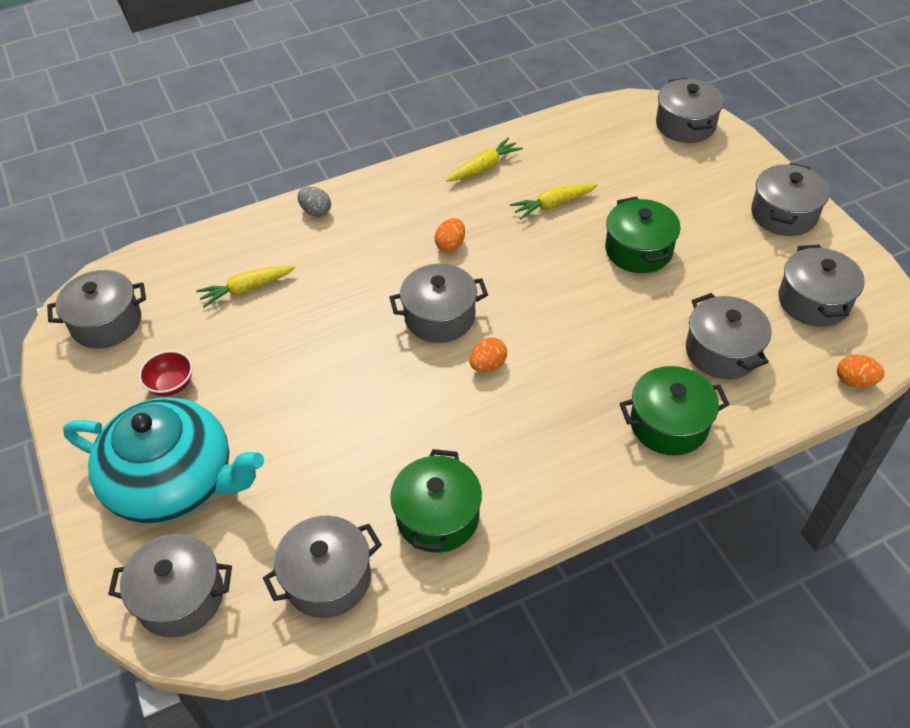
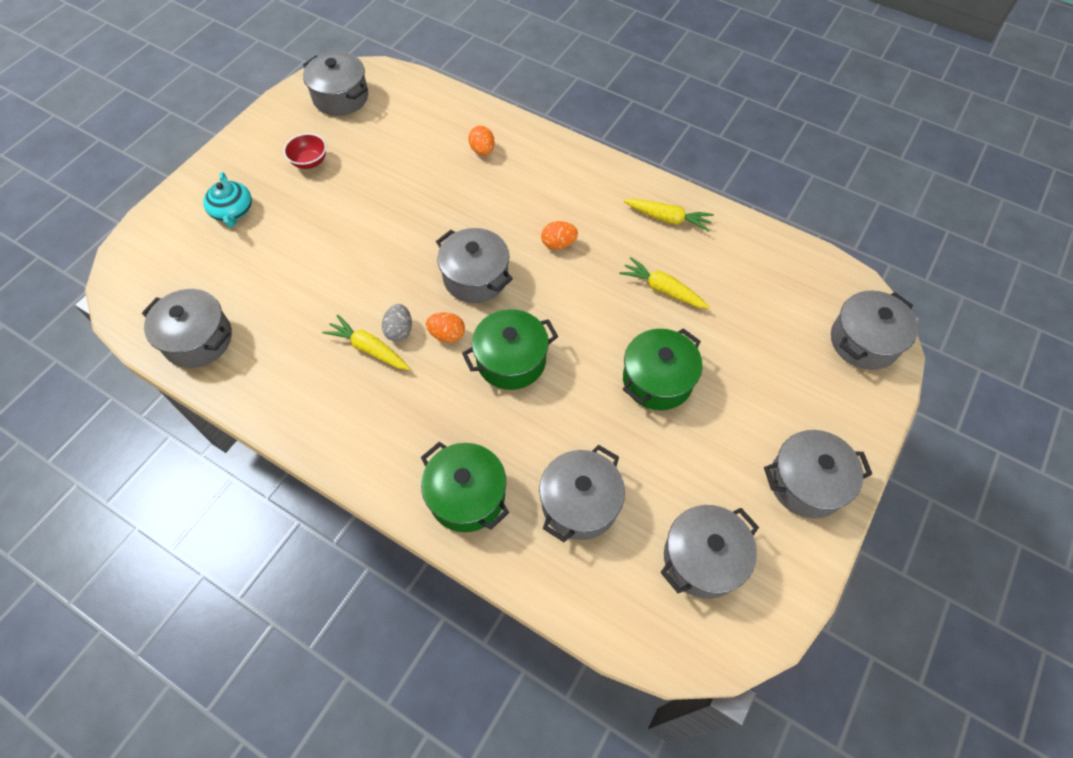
camera: 55 degrees right, 10 degrees up
turquoise teapot [63,397,264,524] -> turquoise teapot [203,172,252,227], size x0.45
grey pot [108,533,232,637] -> none
yellow carrot [196,266,296,308] -> yellow carrot moved to [322,315,410,370]
grey egg [297,187,331,217] -> grey egg moved to [382,304,412,342]
green pot [390,449,482,553] -> green pot moved to [462,309,558,390]
orange egg [837,355,885,388] -> orange egg moved to [469,126,495,156]

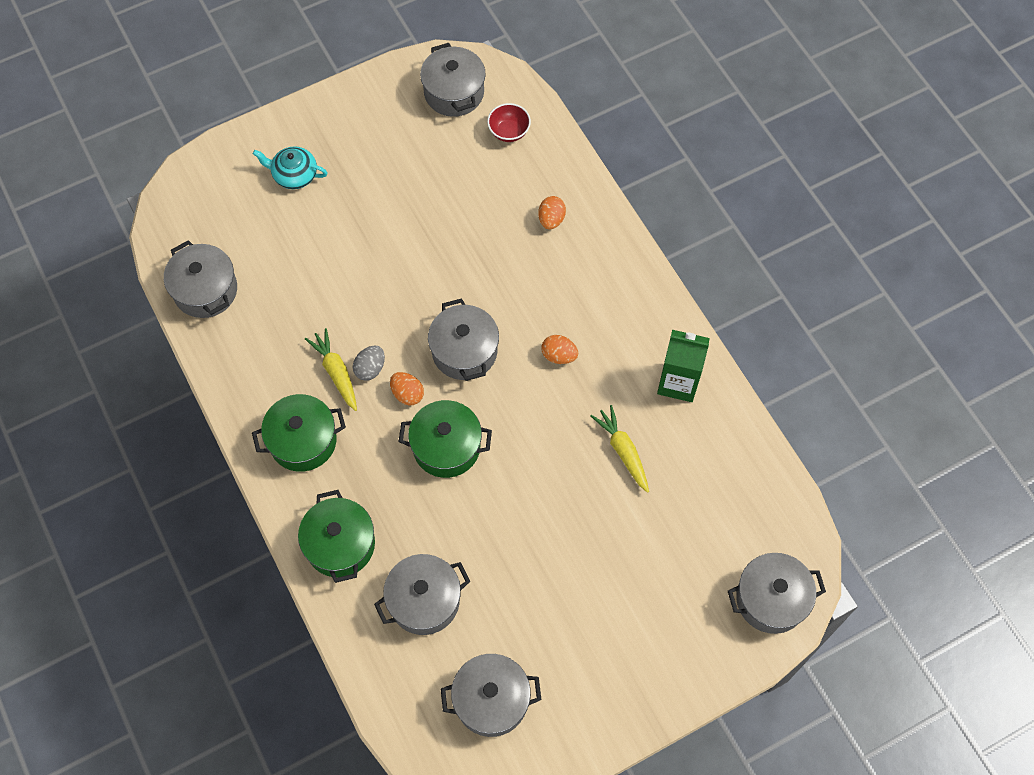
camera: 30 degrees right, 5 degrees up
turquoise teapot [203,172,252,227] -> turquoise teapot turned 90 degrees clockwise [253,146,328,189]
red bowl [284,133,326,169] -> red bowl moved to [487,103,531,142]
yellow carrot [623,199,714,232] -> green carton [657,330,710,402]
green pot [623,328,702,410] -> green pot moved to [252,394,346,472]
grey pot [764,430,872,518] -> none

